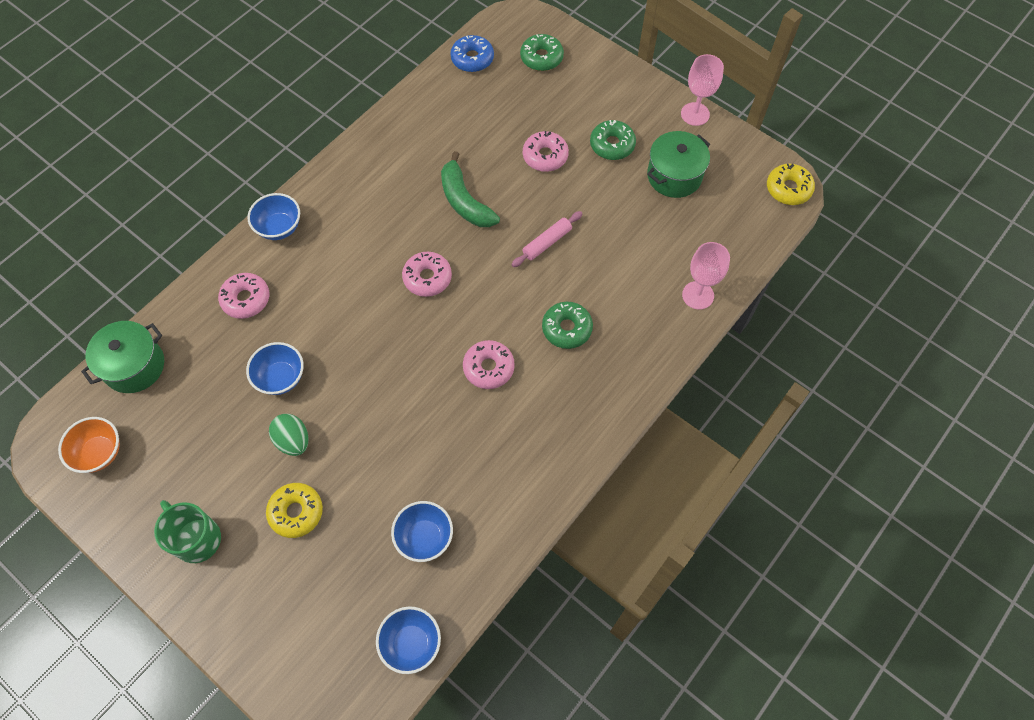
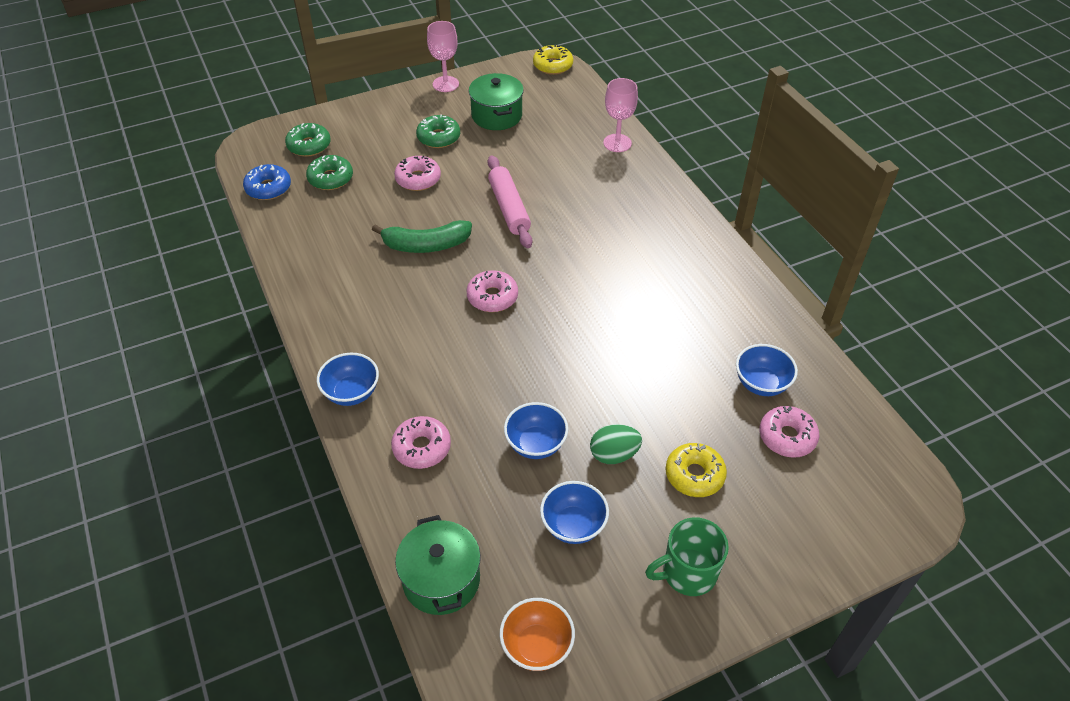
camera: 65 degrees left, 15 degrees down
blue bowl [376,607,441,674] -> blue bowl moved to [540,481,609,544]
pink donut [463,340,515,389] -> pink donut moved to [759,406,820,458]
pink rolling pin [511,211,582,267] -> pink rolling pin [488,156,532,248], size x1.51
green donut [542,302,593,349] -> green donut moved to [306,155,353,190]

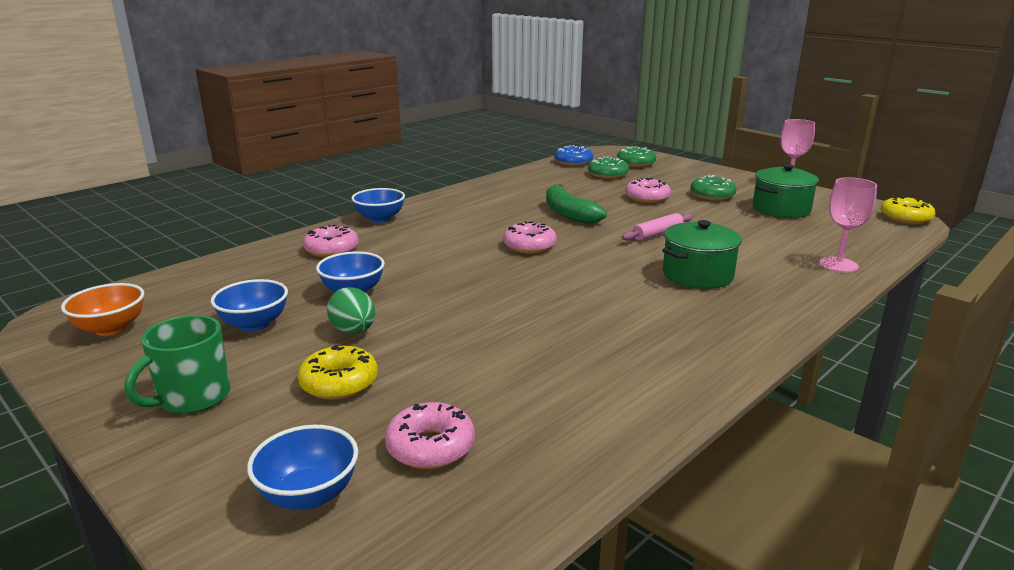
camera: 70 degrees right, 25 degrees down
green pot [395,515,481,615] -> green pot moved to [662,220,742,289]
pink rolling pin [488,156,532,248] -> pink rolling pin [622,213,693,241], size x0.66
green mug [645,517,729,596] -> green mug turned 105 degrees counterclockwise [125,315,230,414]
blue bowl [736,344,798,396] -> blue bowl moved to [247,425,358,510]

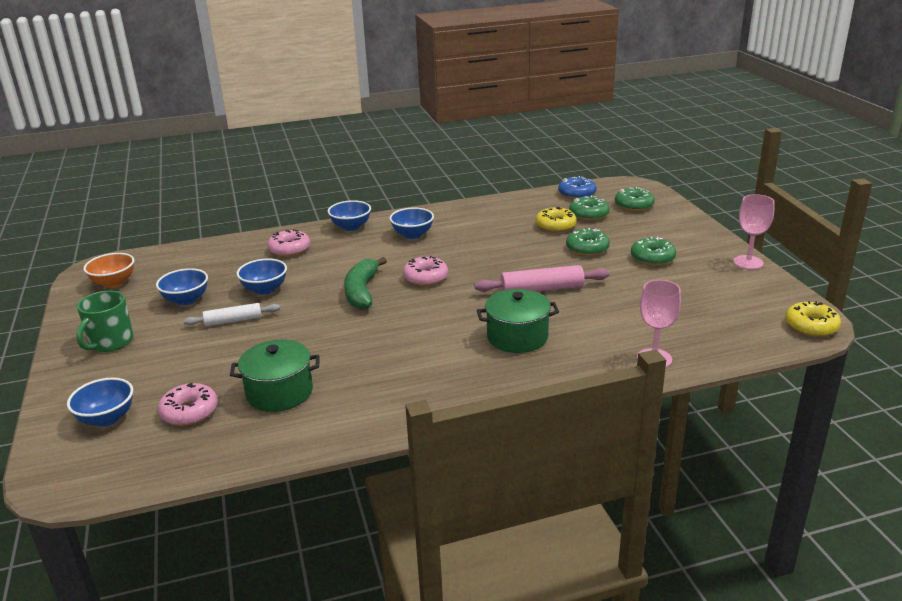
camera: 30 degrees right, 5 degrees up
green mug [125,315,230,414] -> green mug turned 45 degrees counterclockwise [76,291,134,352]
yellow donut [298,345,378,400] -> yellow donut moved to [536,207,577,233]
green egg [327,287,375,334] -> white rolling pin [184,303,280,326]
green banana [546,184,607,224] -> green banana moved to [344,257,387,309]
pink rolling pin [622,213,693,241] -> pink rolling pin [474,265,610,292], size x1.51
pink donut [625,177,671,203] -> green donut [566,228,610,256]
green pot [752,164,819,218] -> green pot moved to [230,339,320,412]
none -> blue bowl [389,207,434,239]

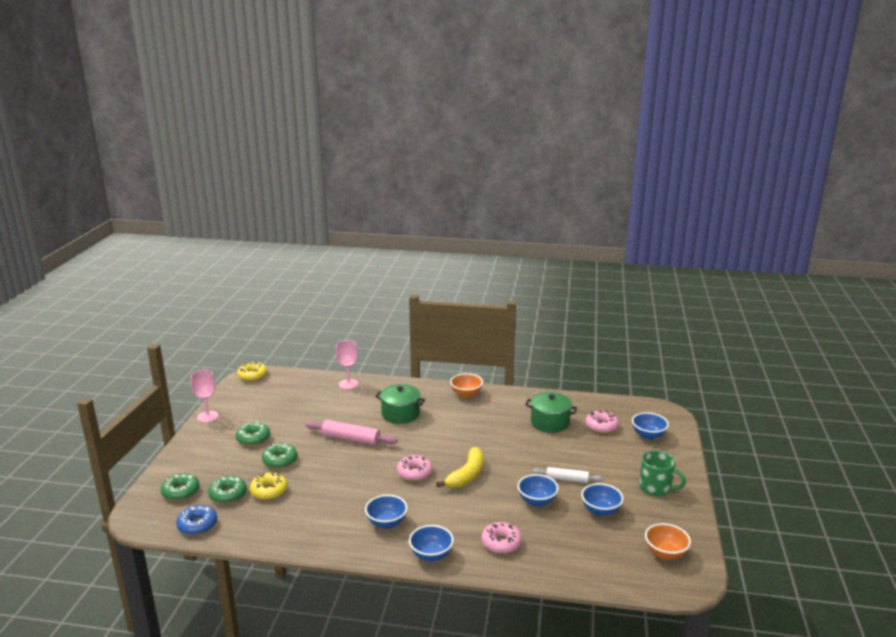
camera: 155 degrees left, 5 degrees down
green mug [76,291,134,352] -> green mug turned 75 degrees clockwise [639,450,686,496]
green banana [344,257,387,309] -> yellow banana [436,447,484,488]
none -> orange bowl [450,373,483,398]

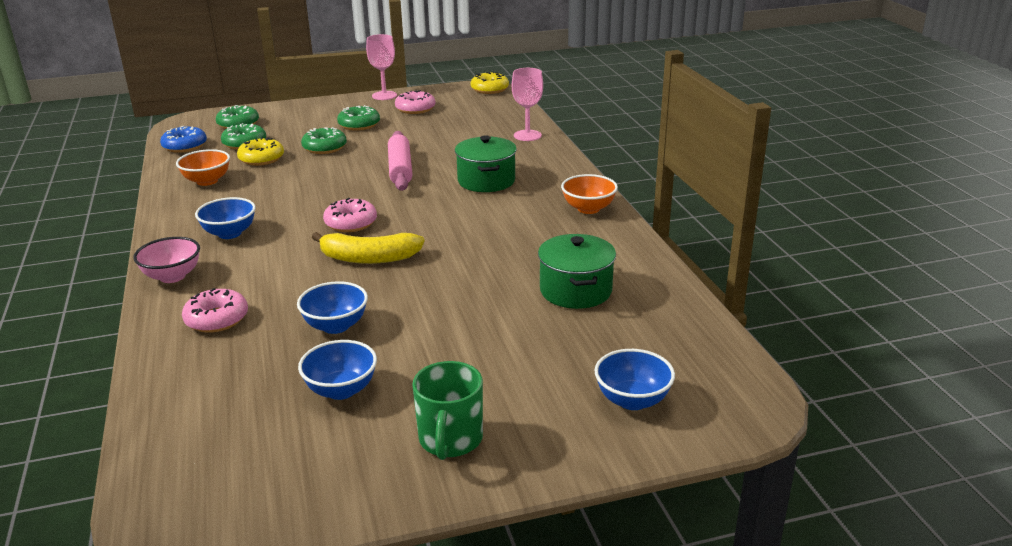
camera: 65 degrees right, 5 degrees up
blue bowl [409,525,454,562] -> pink bowl [133,237,200,283]
white rolling pin [532,467,603,483] -> none
pink donut [586,410,619,433] -> pink donut moved to [395,90,435,114]
orange bowl [645,523,691,560] -> orange bowl moved to [176,149,230,186]

